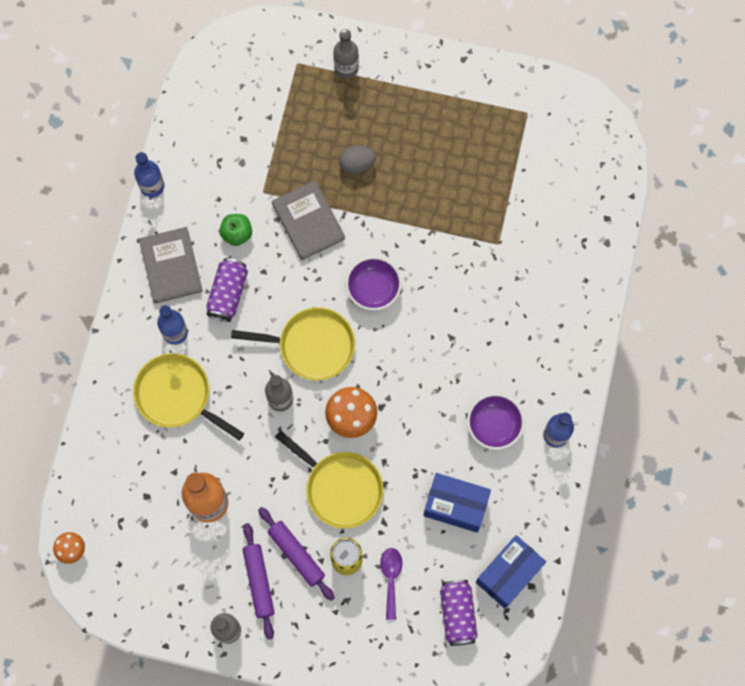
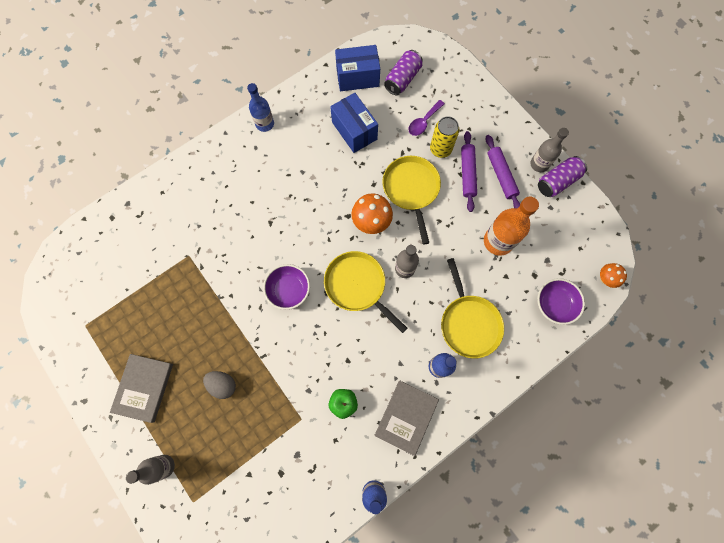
camera: 140 degrees left, 0 degrees up
purple can [206,258,248,322] -> purple can moved to [538,156,587,197]
purple rolling pin [243,523,275,640] -> purple rolling pin turned 45 degrees counterclockwise [486,135,520,208]
grey book [272,180,345,260] -> grey book moved to [110,354,173,423]
purple bowl [467,393,525,450] -> purple bowl moved to [537,278,585,325]

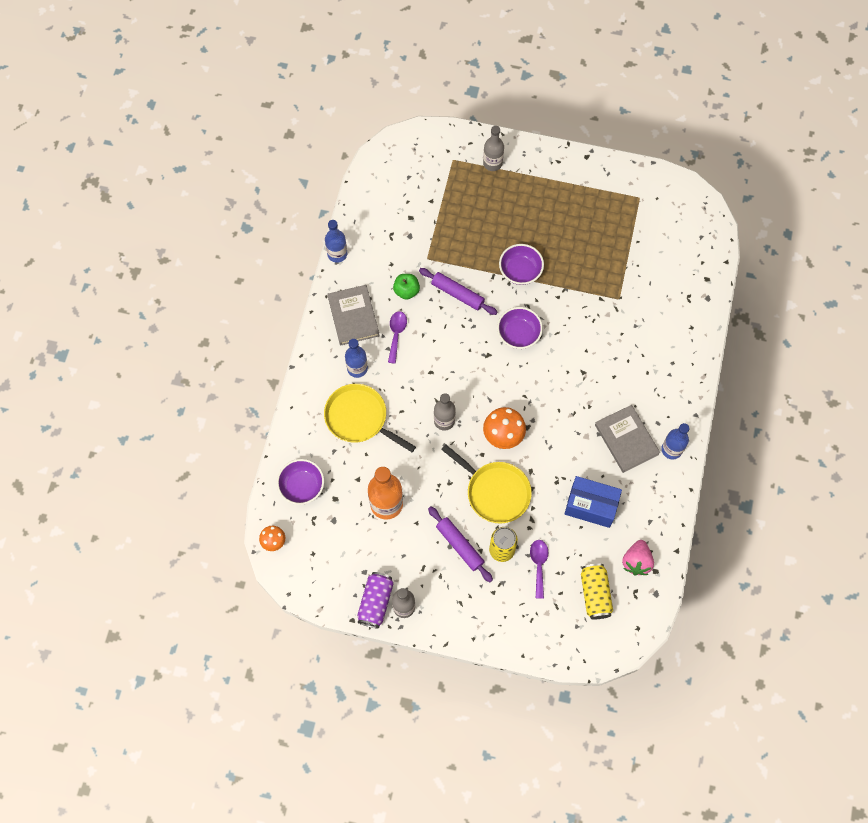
camera: 140 degrees right, 5 degrees down
grey book [110,354,173,423] -> grey book moved to [595,405,660,473]
grey egg [203,371,236,399] -> none
yellow pan [324,251,407,333] -> none
blue box [335,45,380,91] -> pink strawberry [622,540,654,575]
purple can [384,50,423,95] -> yellow can [581,564,613,619]
purple rolling pin [486,135,520,208] -> purple rolling pin moved to [419,268,497,315]
none -> purple spoon [388,311,407,364]
none -> purple bowl [499,244,544,285]

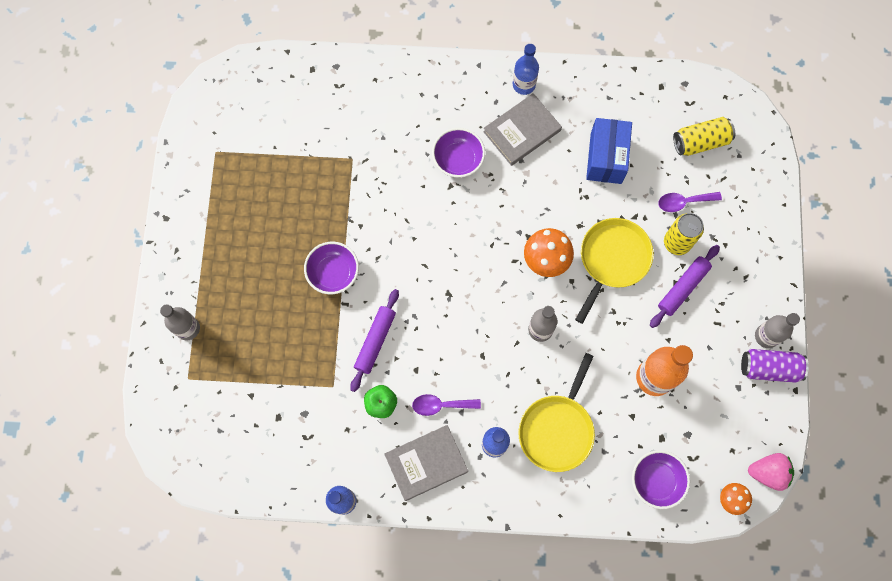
camera: 100 degrees left, 5 degrees up
purple bowl [497,307,543,349] -> purple bowl moved to [432,128,485,178]
pink strawberry [622,540,654,575] -> pink strawberry moved to [748,453,794,491]

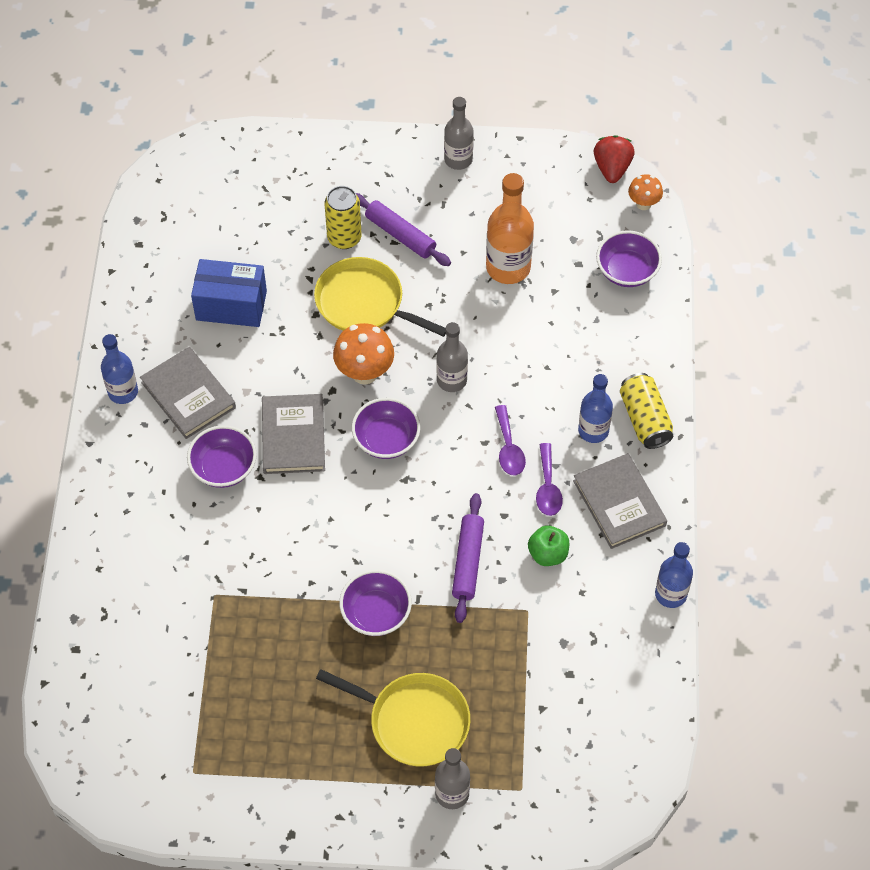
camera: 90 degrees left, 15 degrees down
purple rolling pin [350,289,399,392] -> purple rolling pin turned 75 degrees clockwise [452,493,484,623]
yellow pan [518,353,595,472] -> yellow pan moved to [316,669,470,766]
purple spoon [658,192,722,212] -> purple spoon moved to [495,405,526,475]
yellow can [673,117,735,156] -> yellow can moved to [620,373,673,449]
purple can [741,349,809,383] -> none
pink strawberry [748,453,794,491] -> red strawberry [594,135,635,183]
none -> grey book [262,394,325,474]
none -> purple bowl [352,398,420,459]

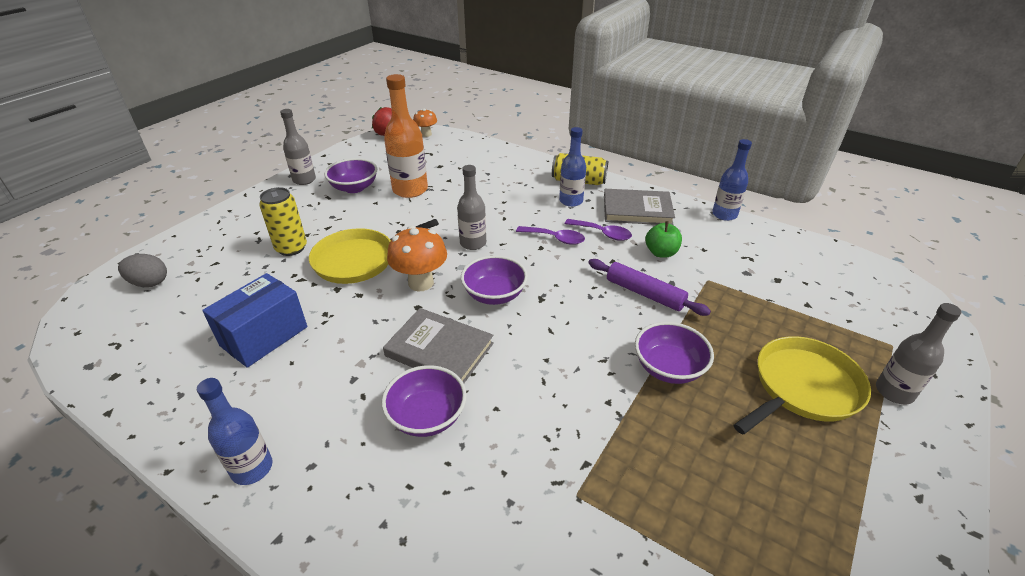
camera: 60 degrees left, 20 degrees down
grey book [140,347,236,439] -> none
purple rolling pin [356,193,451,266] -> none
purple bowl [596,230,662,287] -> purple bowl moved to [324,158,378,193]
none -> grey egg [118,254,167,287]

